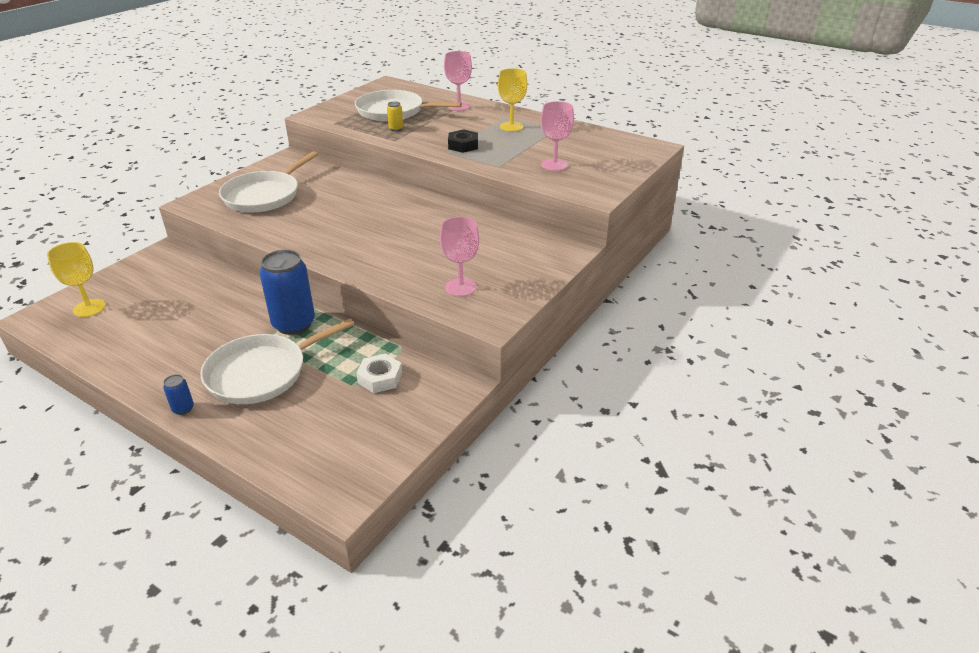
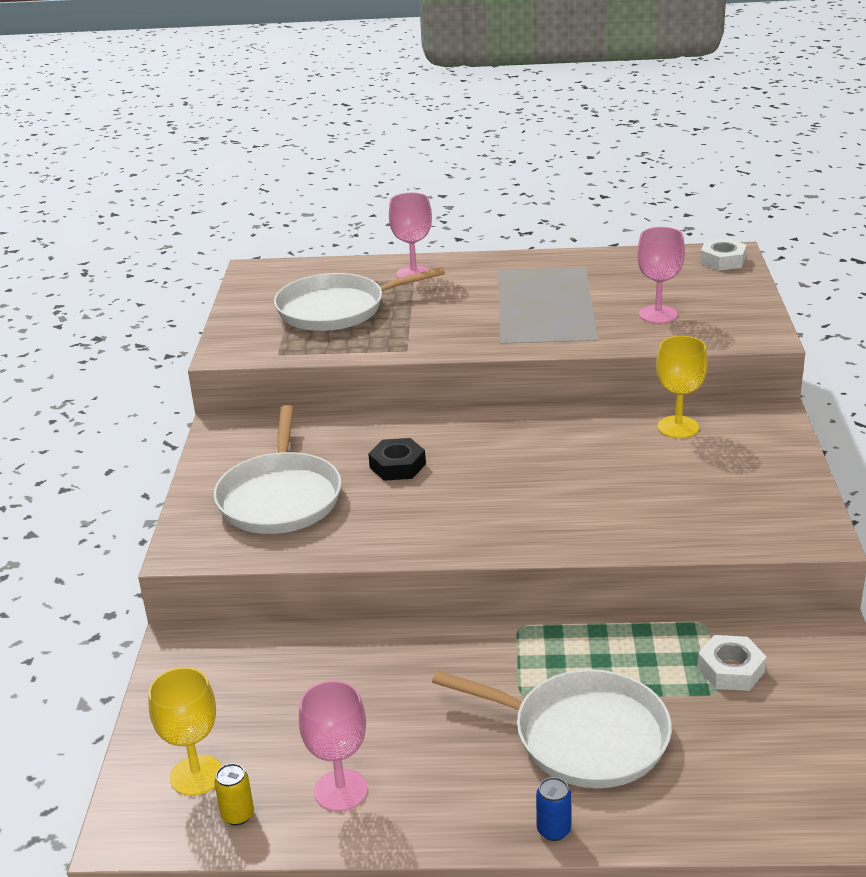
camera: 30 degrees left, 5 degrees down
white pan [200,318,354,404] -> white pan turned 90 degrees counterclockwise [432,669,672,788]
blue can [259,250,315,335] -> none
yellow can [387,102,403,131] -> yellow can moved to [214,763,254,826]
pink goblet [440,217,479,297] -> pink goblet moved to [299,681,368,812]
black nut [448,129,478,153] -> black nut moved to [368,438,426,481]
yellow goblet [498,68,527,132] -> yellow goblet moved to [656,336,708,438]
none -> white nut [700,238,747,271]

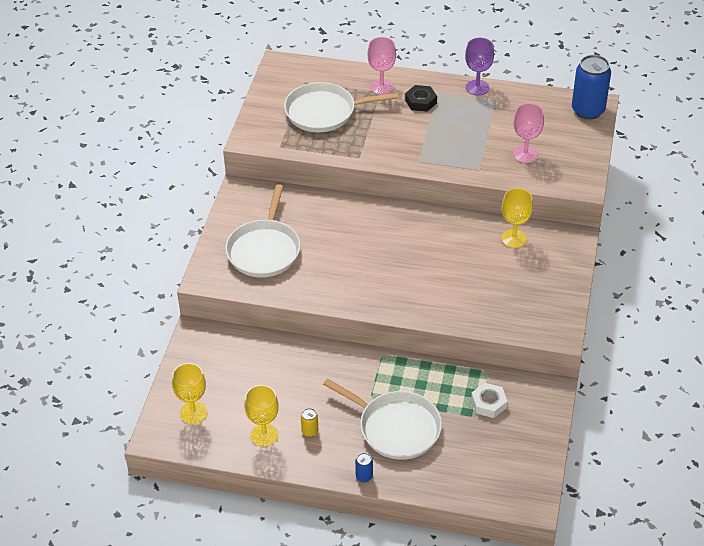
camera: 10 degrees right, 15 degrees up
yellow can [214,763,254,826] -> yellow can moved to [301,408,318,437]
pink goblet [299,681,368,812] -> yellow goblet [244,385,279,447]
black nut [368,438,426,481] -> black nut moved to [405,85,437,112]
white nut [700,238,747,271] -> blue can [572,55,611,120]
none -> purple goblet [465,38,494,96]

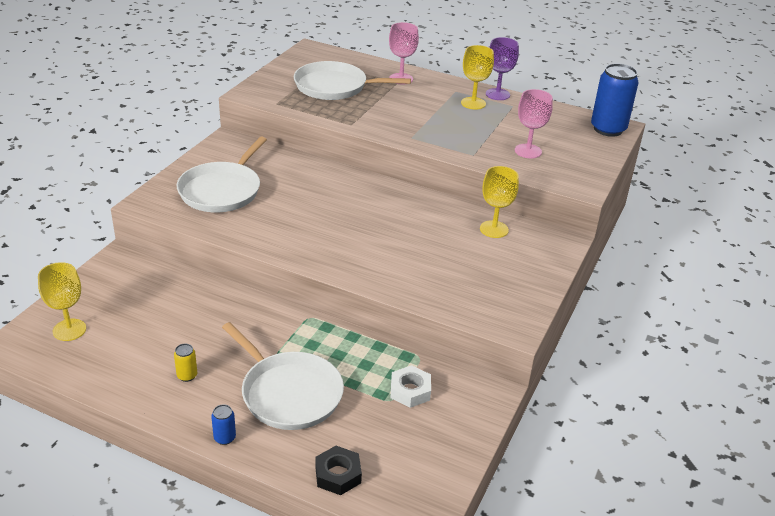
camera: 10 degrees right, 10 degrees down
yellow goblet [244,385,279,447] -> yellow goblet moved to [461,45,494,110]
black nut [405,85,437,112] -> black nut moved to [315,446,362,495]

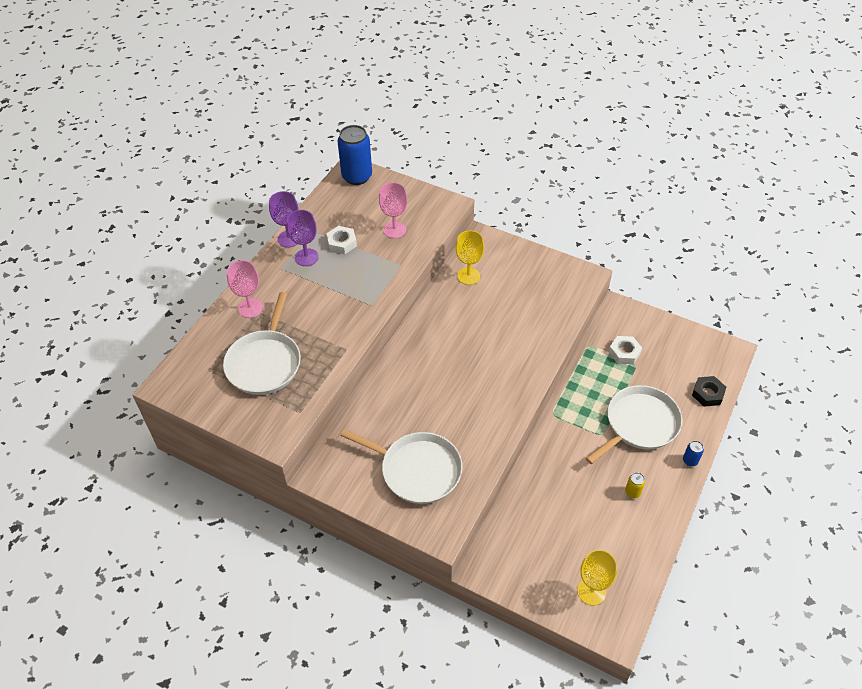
camera: 85 degrees left, 15 degrees up
yellow goblet [461,45,494,110] -> purple goblet [287,210,319,266]
none -> white nut [326,226,357,254]

